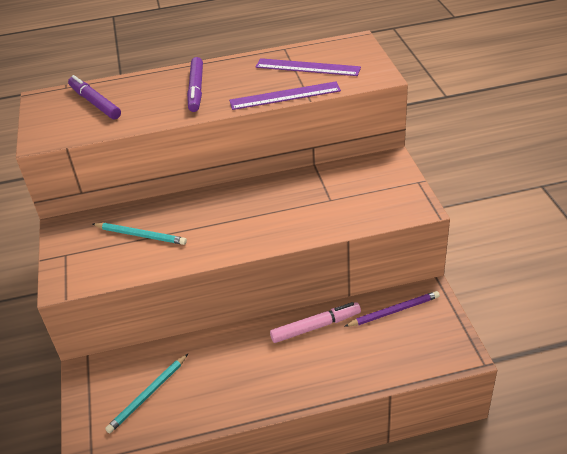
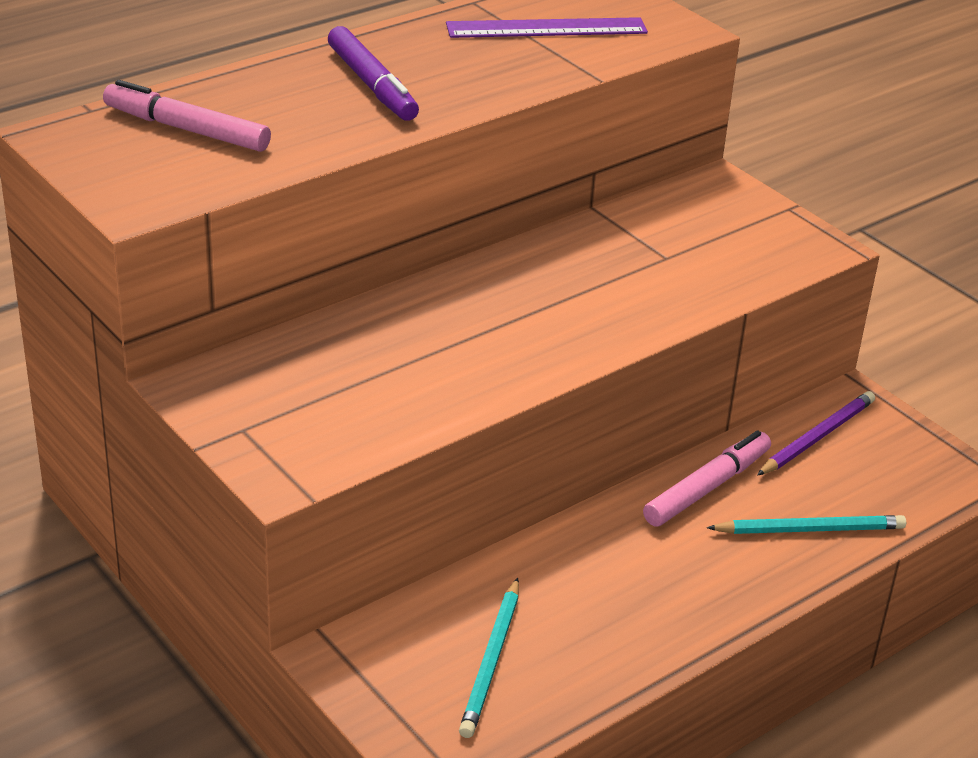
camera: 30 degrees left, 5 degrees down
purple marker [68,75,121,119] -> pink marker [103,80,271,152]
turquoise pencil [93,223,187,245] -> turquoise pencil moved to [707,515,906,534]
purple ruler [229,81,341,110] -> none

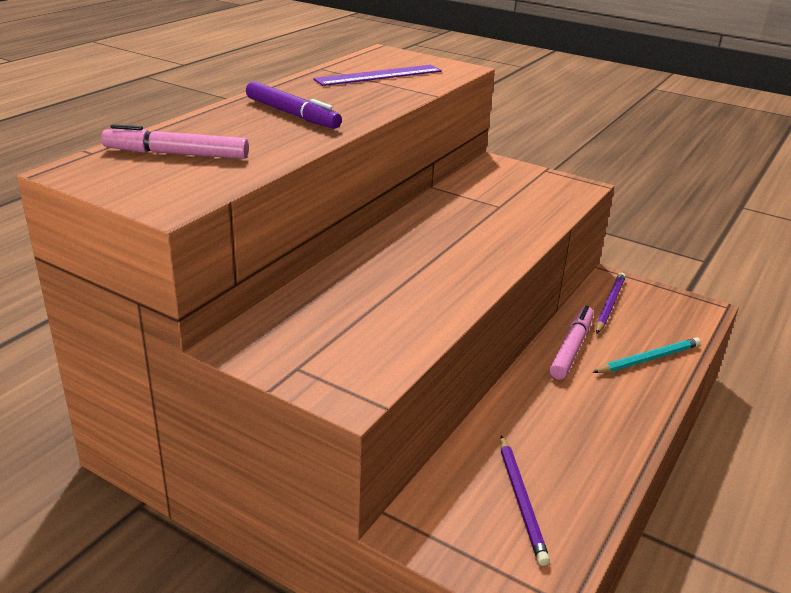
camera: 20 degrees left, 5 degrees down
turquoise pencil [459,578,519,738] -> purple pencil [500,436,550,566]

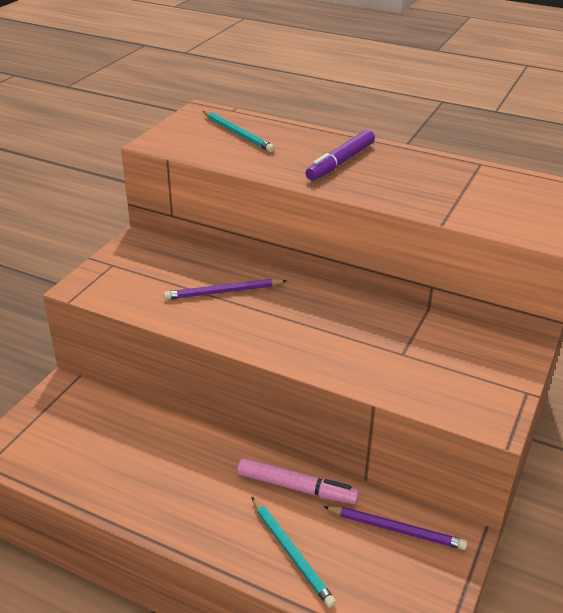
camera: 85 degrees right, 5 degrees up
pink marker [101,124,249,159] -> turquoise pencil [203,111,275,152]
purple ruler [313,65,442,86] -> none
purple pencil [500,436,550,566] -> purple pencil moved to [164,279,287,300]

